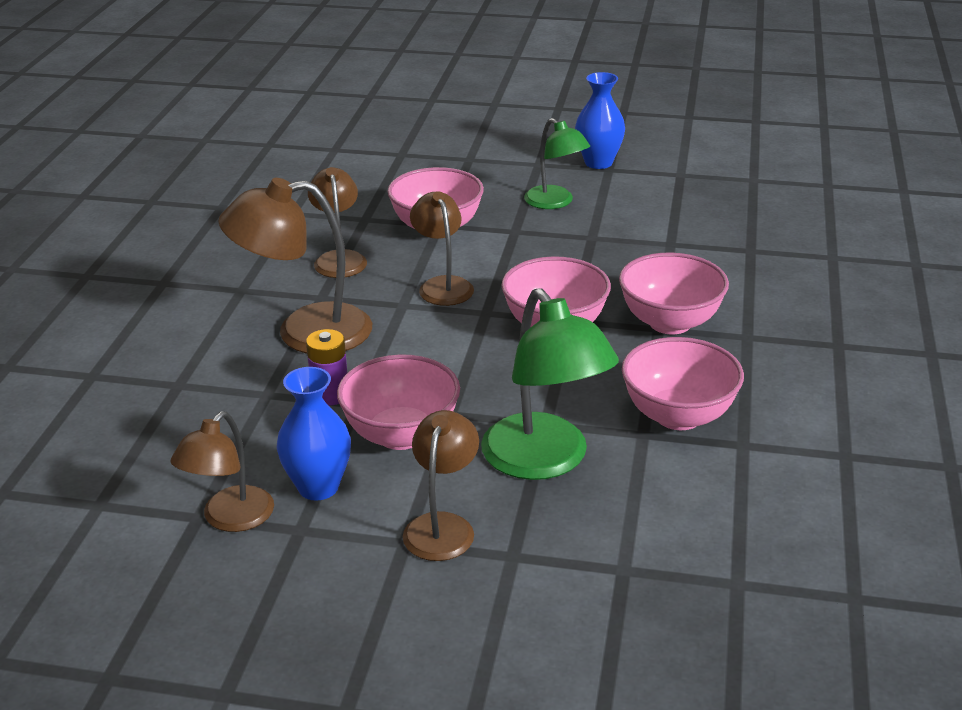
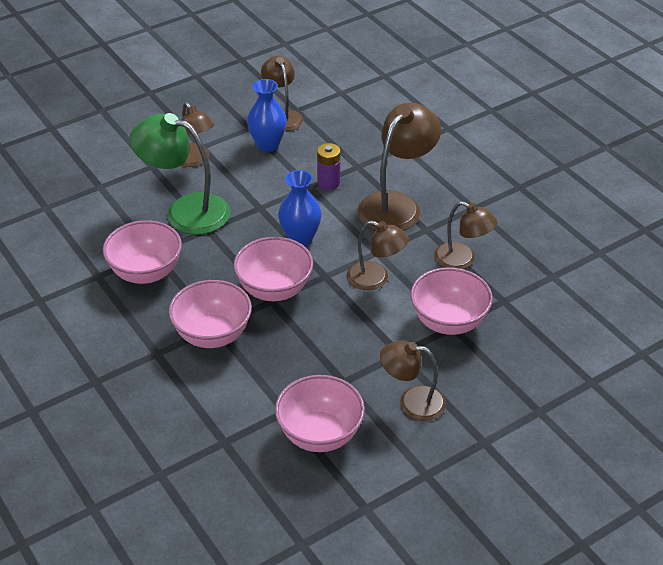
camera: 135 degrees right, 10 degrees up
pink bowl [337,354,460,450] -> pink bowl moved to [275,375,365,452]
green lamp [524,118,590,209] -> brown lamp [380,341,446,421]
blue vase [575,72,625,169] -> blue vase moved to [278,170,322,246]

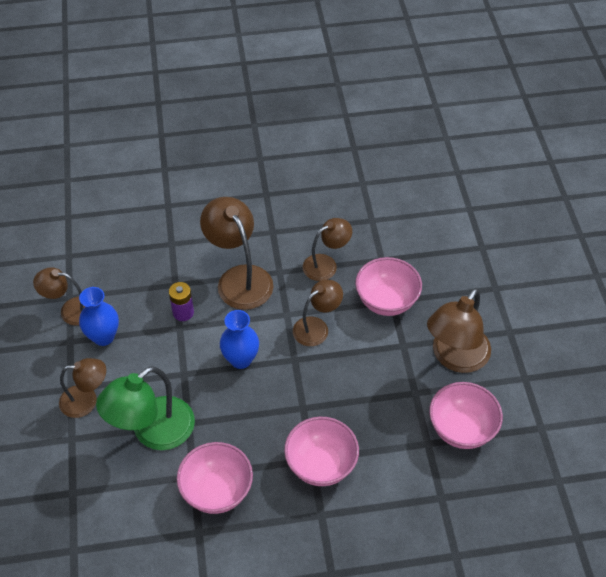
camera: 65 degrees left, 10 degrees up
pink bowl [234,237,313,301] -> none
brown lamp [380,341,446,421] -> brown lamp [427,288,491,373], size x1.61

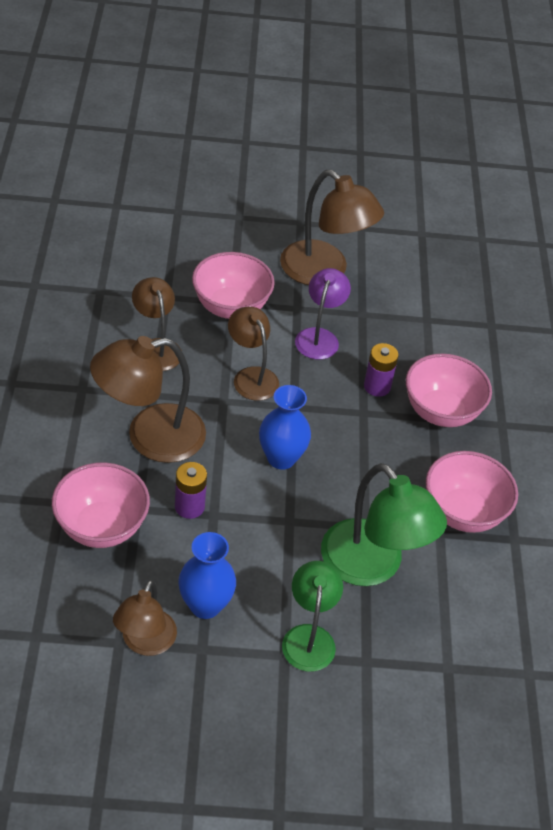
camera: 85 degrees left, 5 degrees down
brown lamp [59,358,106,418] -> green lamp [282,561,343,672]
pink bowl [429,382,503,449] -> pink bowl moved to [52,462,150,548]
none -> purple lamp [295,268,351,359]
none -> purple battery [364,343,398,397]

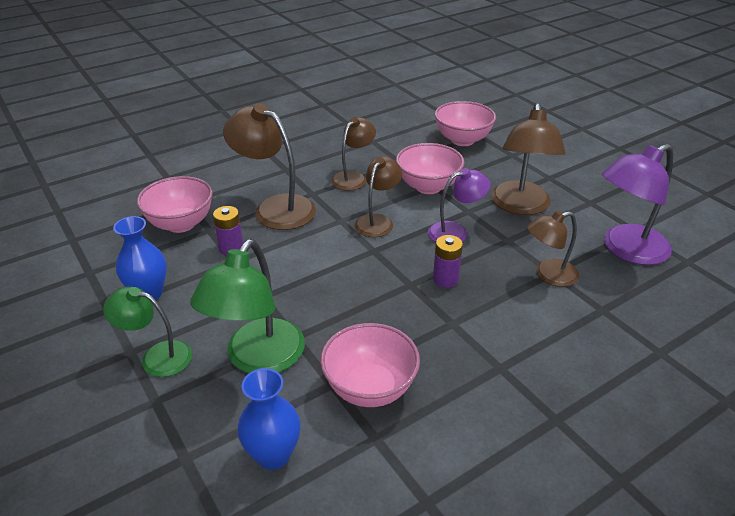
camera: 60 degrees right, 10 degrees down
brown lamp [113,580,177,656] -> brown lamp moved to [527,211,579,287]
blue vase [259,385,311,470] -> blue vase moved to [237,368,301,470]
green lamp [282,561,343,672] -> green lamp turned 135 degrees counterclockwise [103,287,192,377]
pink bowl [406,354,492,427] -> pink bowl moved to [435,101,496,146]
none -> purple lamp [602,144,673,265]

